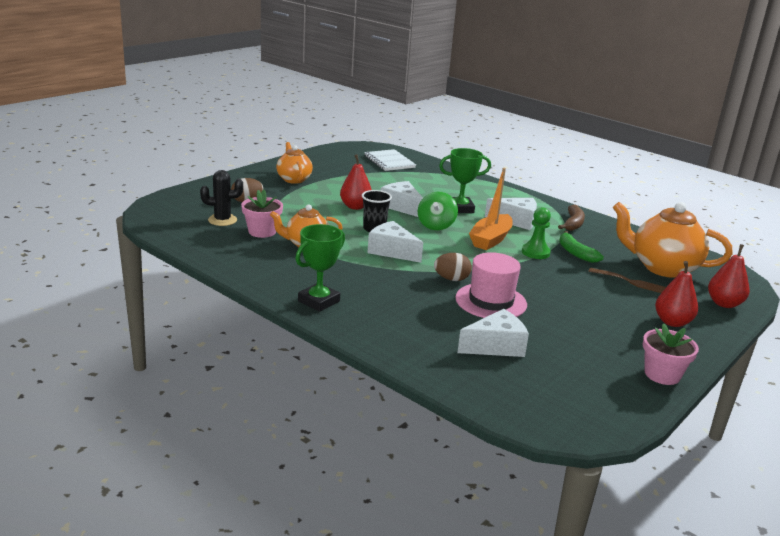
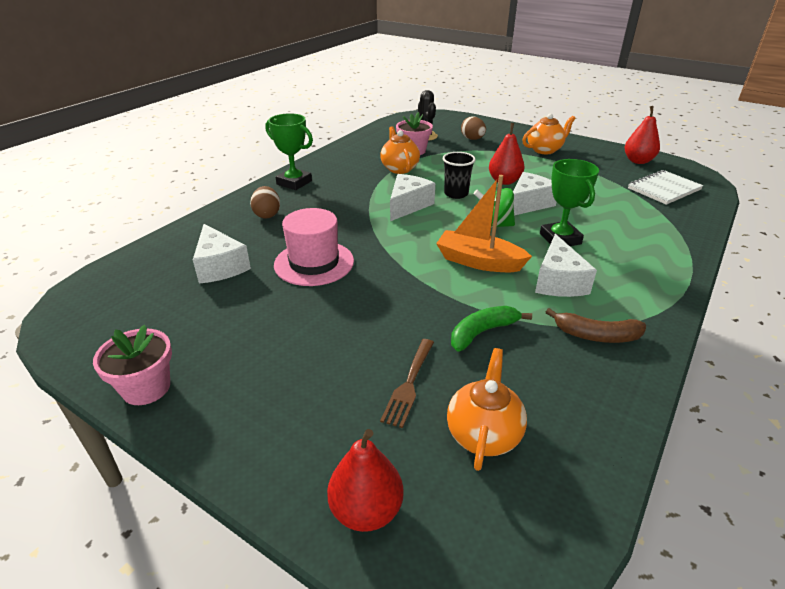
camera: 85 degrees right, 10 degrees up
brown egg [434,253,472,281] -> brown egg moved to [250,186,280,218]
green pawn [522,207,551,259] -> none
orange teapot [613,202,733,278] -> orange teapot [447,348,527,471], size x0.60
red pear [655,261,698,327] -> red pear moved to [625,106,660,164]

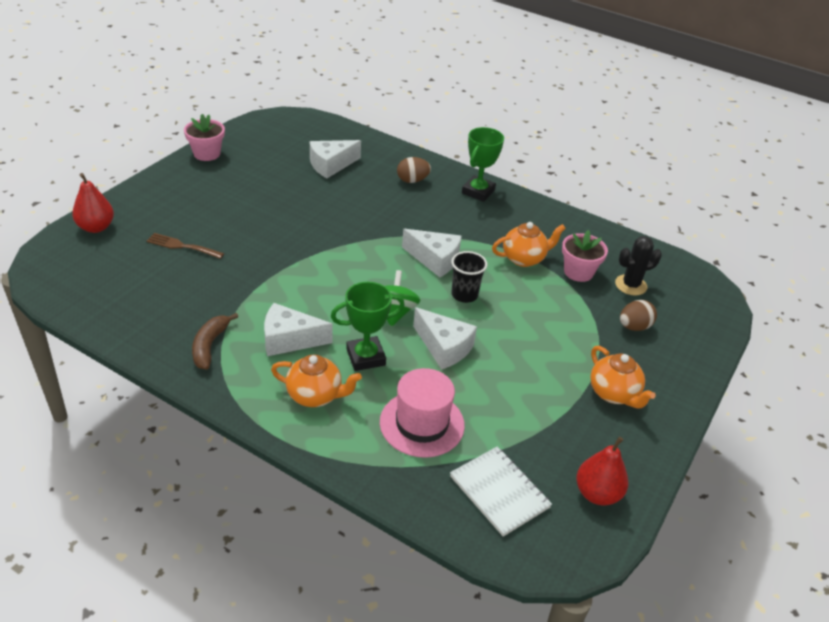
camera: 85 degrees right, 5 degrees up
pink hat [274,208,354,286] -> pink hat moved to [380,368,465,458]
orange boat [436,175,532,272] -> none
orange teapot [447,348,527,471] -> orange teapot moved to [271,355,362,407]
green banana [451,306,532,352] -> none
red pear [489,123,524,185] -> none

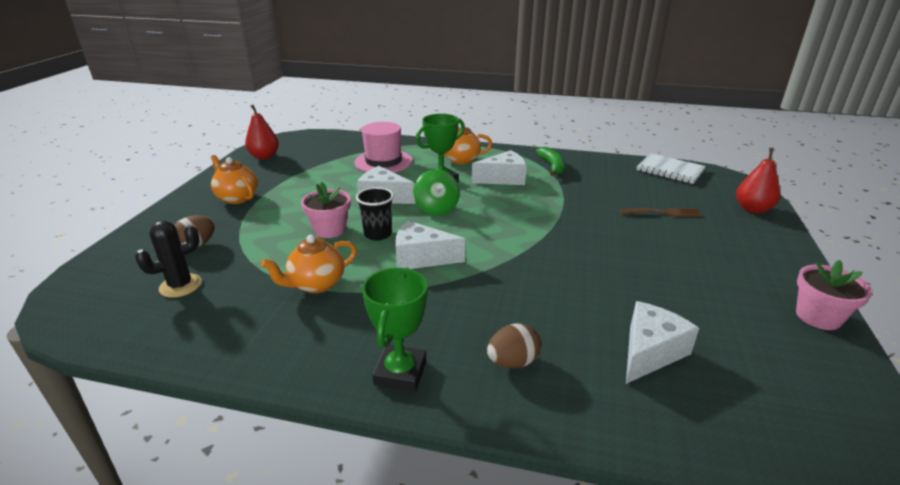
camera: 165 degrees right, 10 degrees down
brown banana [192,313,239,370] -> green banana [536,147,565,176]
white notebook [450,446,552,537] -> white notebook moved to [637,153,706,184]
pink flower pot [562,230,608,282] -> pink flower pot moved to [301,182,351,238]

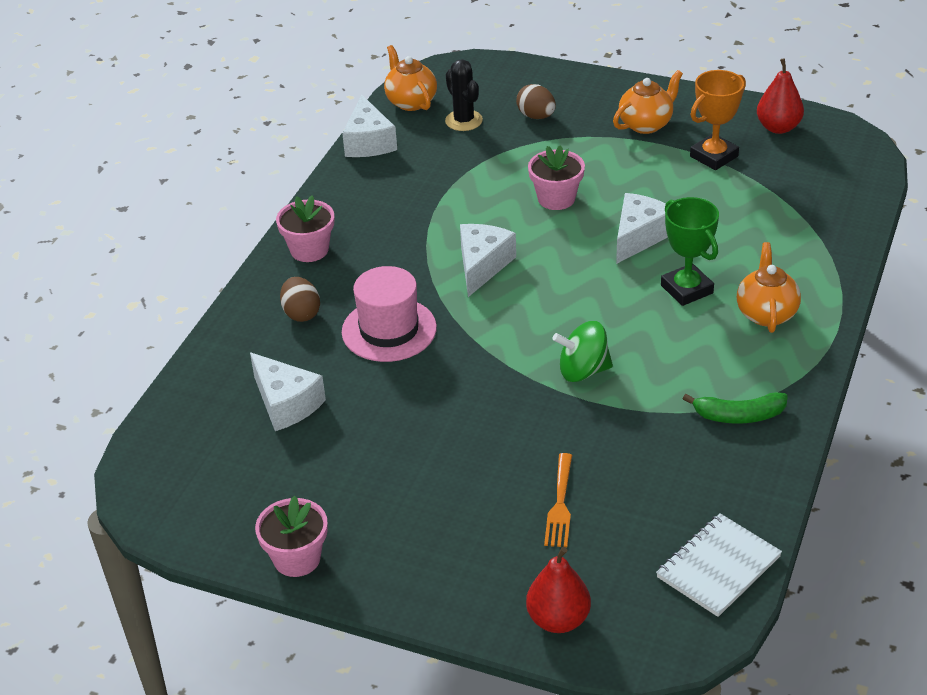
camera: 100 degrees right, 10 degrees up
orange teapot [261,235,357,293] -> orange teapot moved to [384,45,437,111]
pink hat [354,122,413,173] -> pink hat moved to [342,266,437,362]
black cup [356,187,394,240] -> none
green trophy [362,268,427,392] -> pink flower pot [276,196,334,262]
green spinning top [414,169,460,215] -> green spinning top moved to [552,321,613,382]
white cheese [472,150,527,185] -> white cheese moved to [342,94,397,157]
brown fork [619,208,702,217] -> orange fork [544,453,572,547]
none -> orange trophy [690,70,746,170]

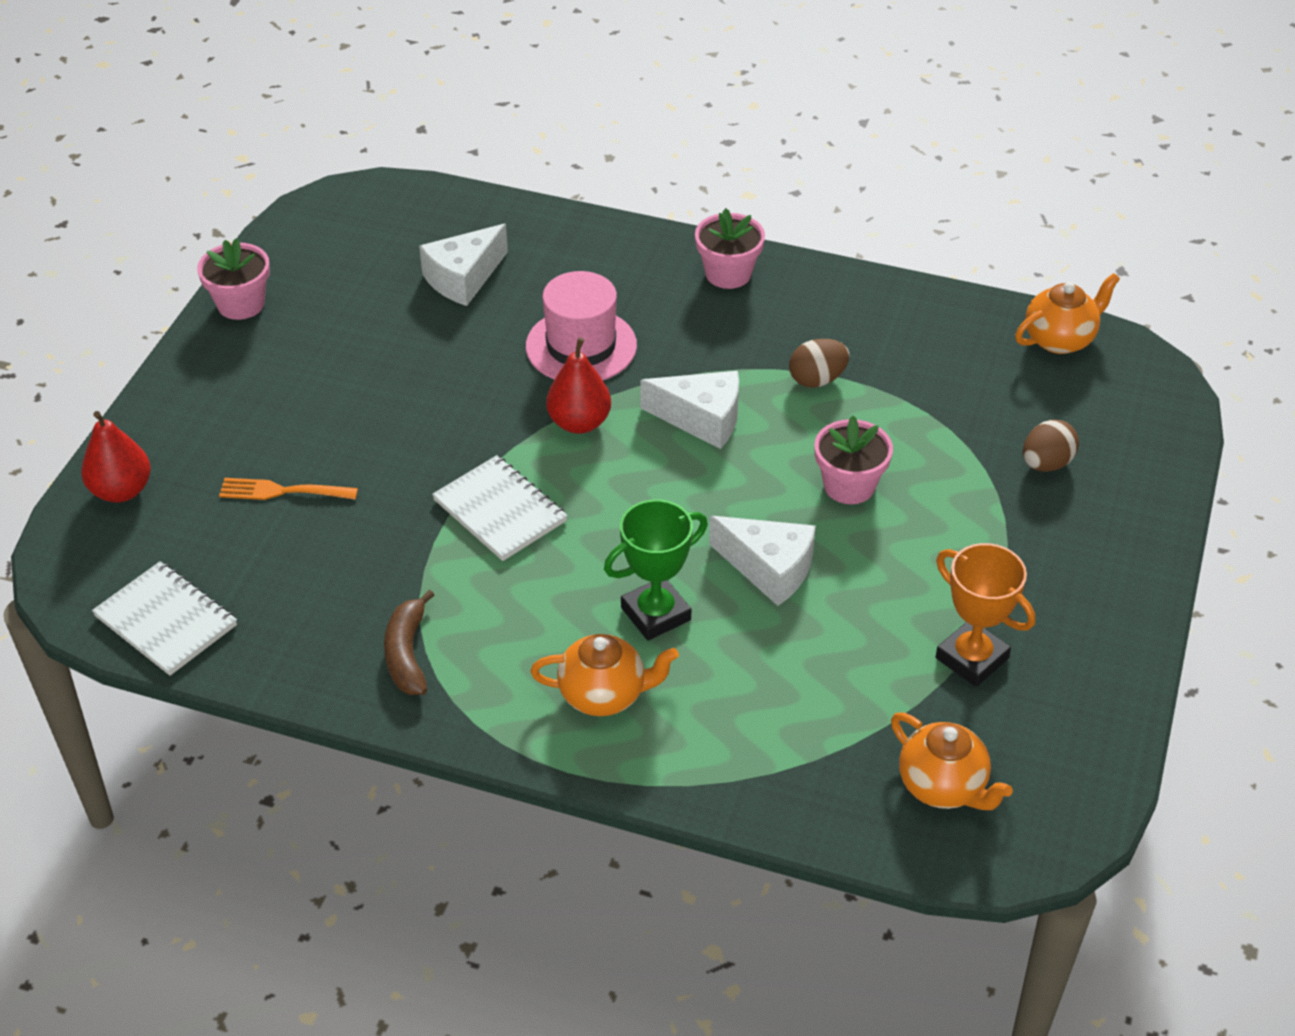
camera: 85 degrees right, 5 degrees up
brown egg [280,277,320,322] -> brown egg moved to [789,339,849,388]
white cheese [342,94,397,157] -> none
black cactus [445,59,483,131] -> none
green spinning top [552,321,613,382] -> white notebook [432,455,568,561]
orange teapot [613,70,683,134] -> orange teapot moved to [891,712,1013,810]
green banana [683,392,788,424] -> brown banana [384,590,434,695]
red pear [757,58,804,134] -> red pear moved to [546,337,611,434]

